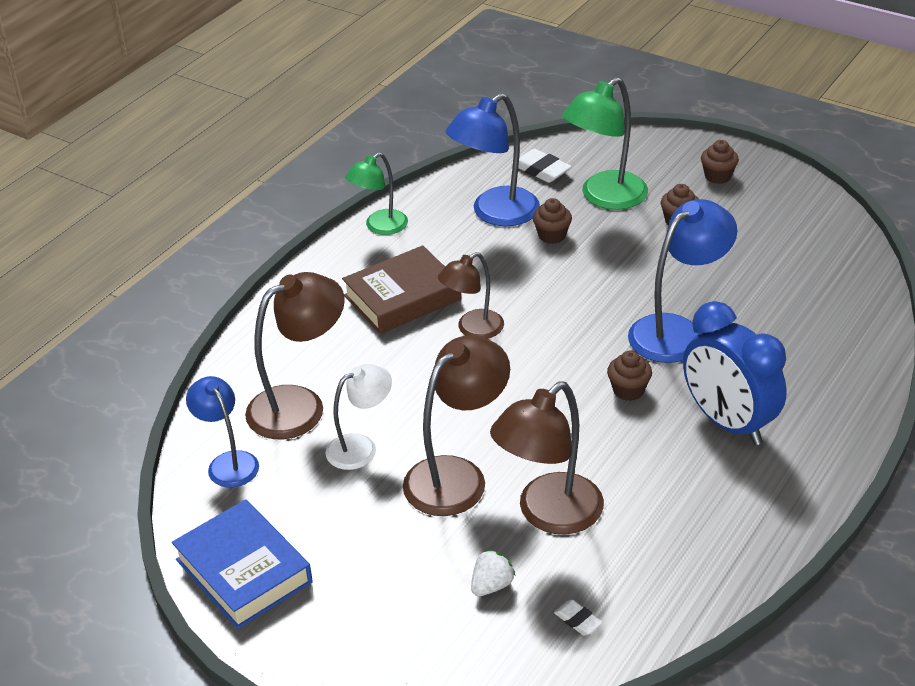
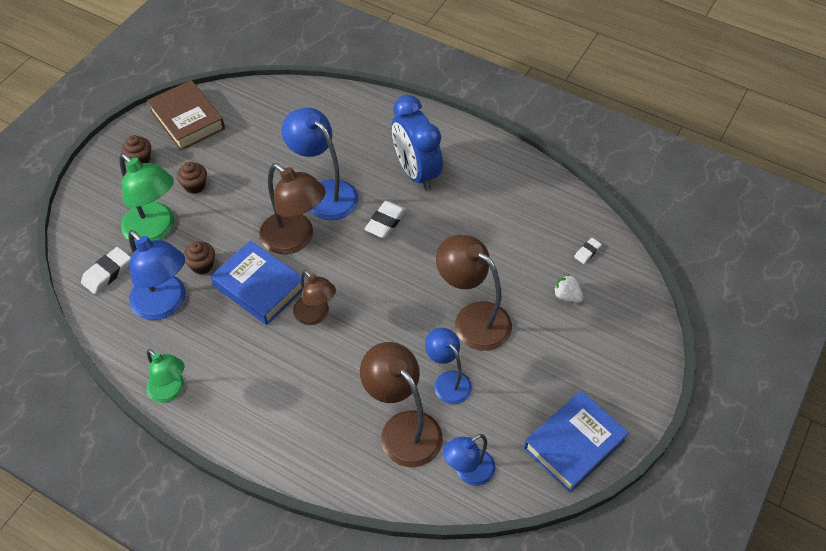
camera: 95 degrees left, 15 degrees up
white lamp [325,364,392,470] -> blue lamp [425,328,472,404]
brown book [342,245,461,334] -> brown book moved to [147,80,225,151]
brown lamp [490,382,604,535] -> brown lamp moved to [259,163,326,254]
brown cupcake [607,350,652,401] -> white eraser [364,201,406,238]
blue clock [683,301,787,445] -> blue clock turned 105 degrees clockwise [392,95,443,191]
none -> blue book [210,240,302,325]

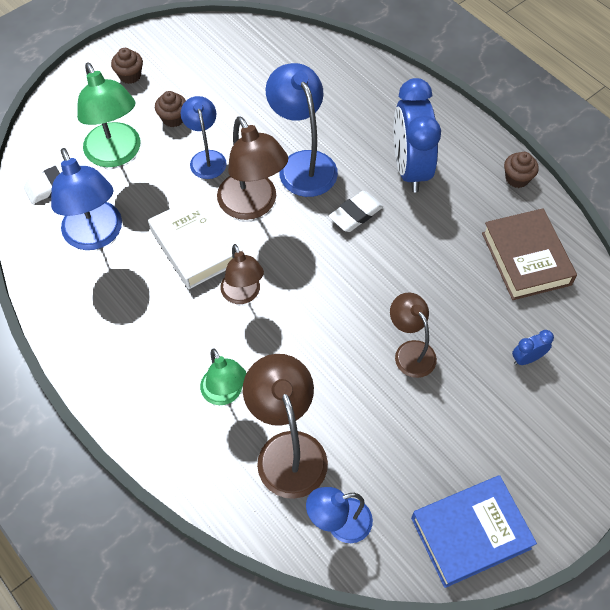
camera: 20 degrees right, 5 degrees up
green lamp [146,349,184,403] -> green lamp moved to [200,349,247,405]
brown book [147,80,225,151] -> brown book moved to [482,208,577,300]
brown cupcake [183,242,215,274] -> brown cupcake moved to [504,152,539,188]
blue book [210,240,302,325] -> white book [148,193,243,289]
blue lamp [425,328,472,404] -> blue lamp moved to [181,96,227,179]
brown lamp [436,235,512,351] -> brown lamp [390,292,437,378], size x0.63
white strawberry [553,274,584,303] -> blue clock [512,330,554,365]
white eraser [574,238,602,264] -> none

